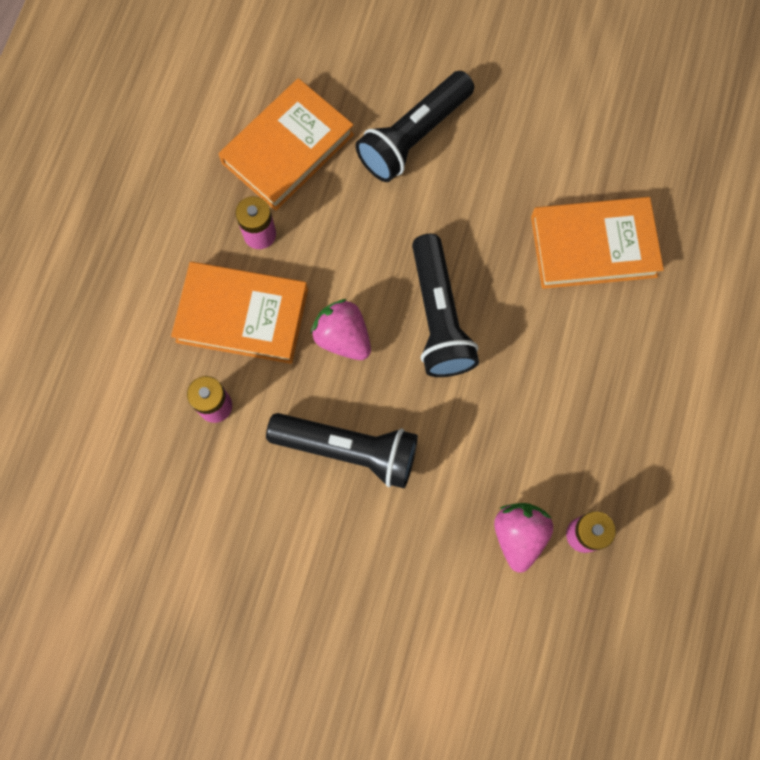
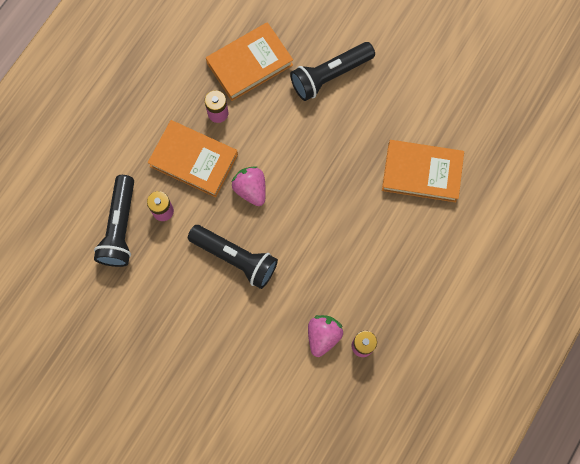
camera: 15 degrees right, 0 degrees up
black flashlight [412,234,479,377] -> black flashlight moved to [94,175,134,267]

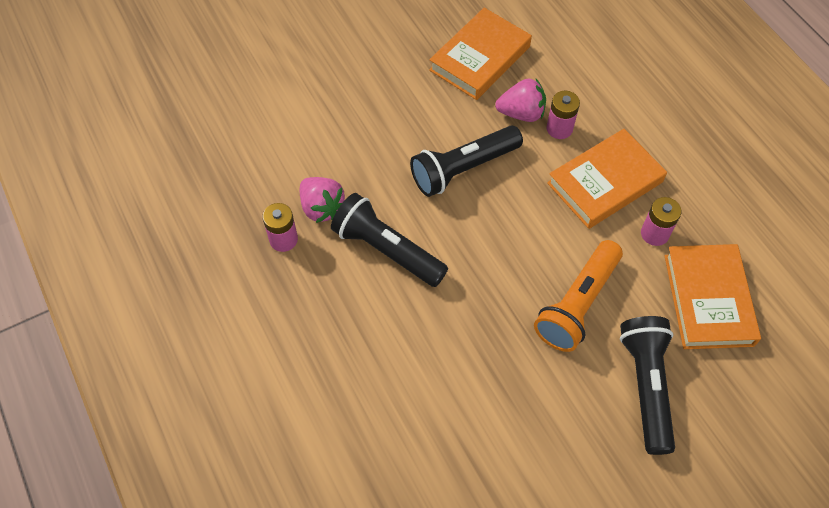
camera: 120 degrees right, 15 degrees down
black flashlight [94,175,134,267] -> black flashlight moved to [331,193,448,287]
pink strawberry [232,166,266,206] -> pink strawberry moved to [495,78,546,122]
orange book [382,140,464,202] -> orange book moved to [429,8,532,100]
none -> orange flashlight [534,240,623,352]

